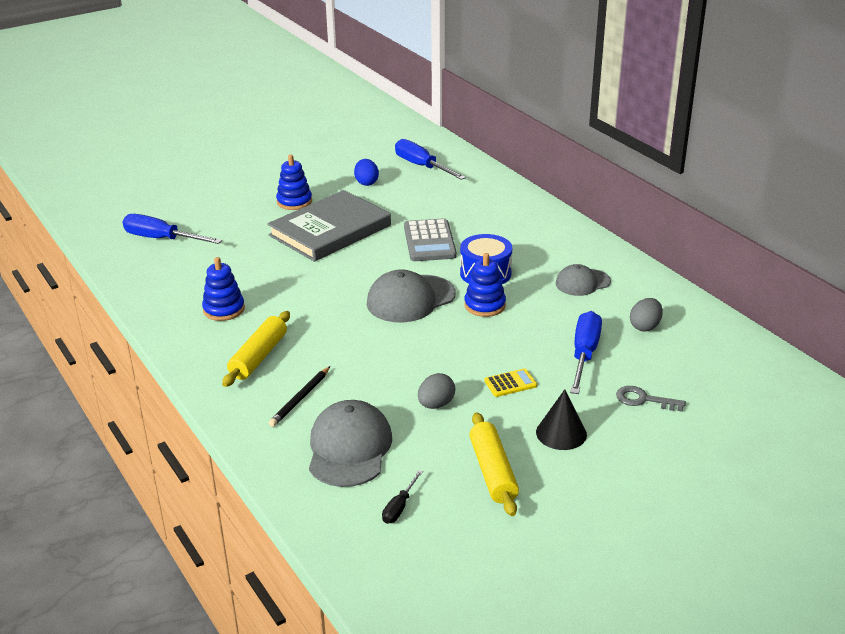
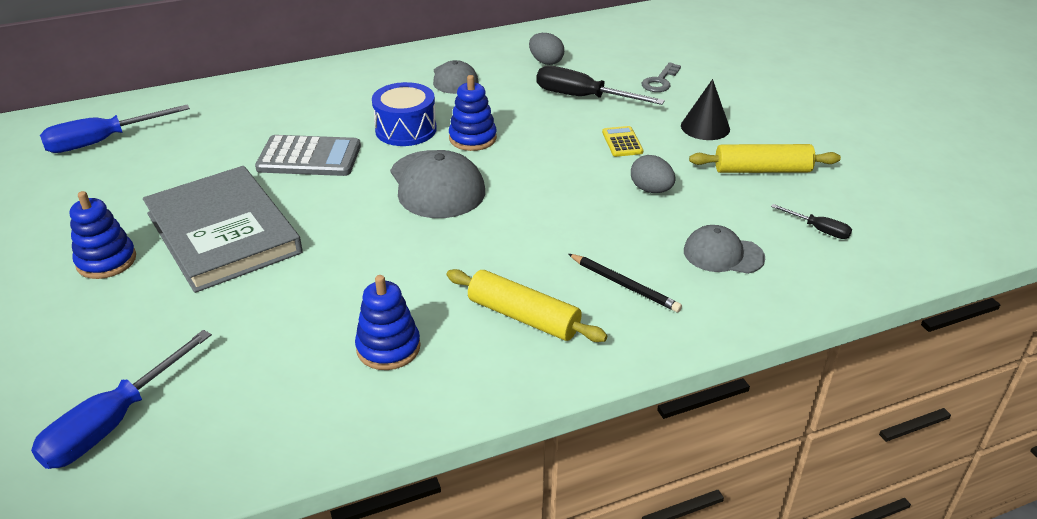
camera: 80 degrees left, 5 degrees up
grey cap [309,400,392,487] -> grey cap [684,225,765,274], size x0.62
blue egg [354,159,379,186] -> none
blue screwdriver [570,311,602,394] -> black screwdriver [536,66,665,105]

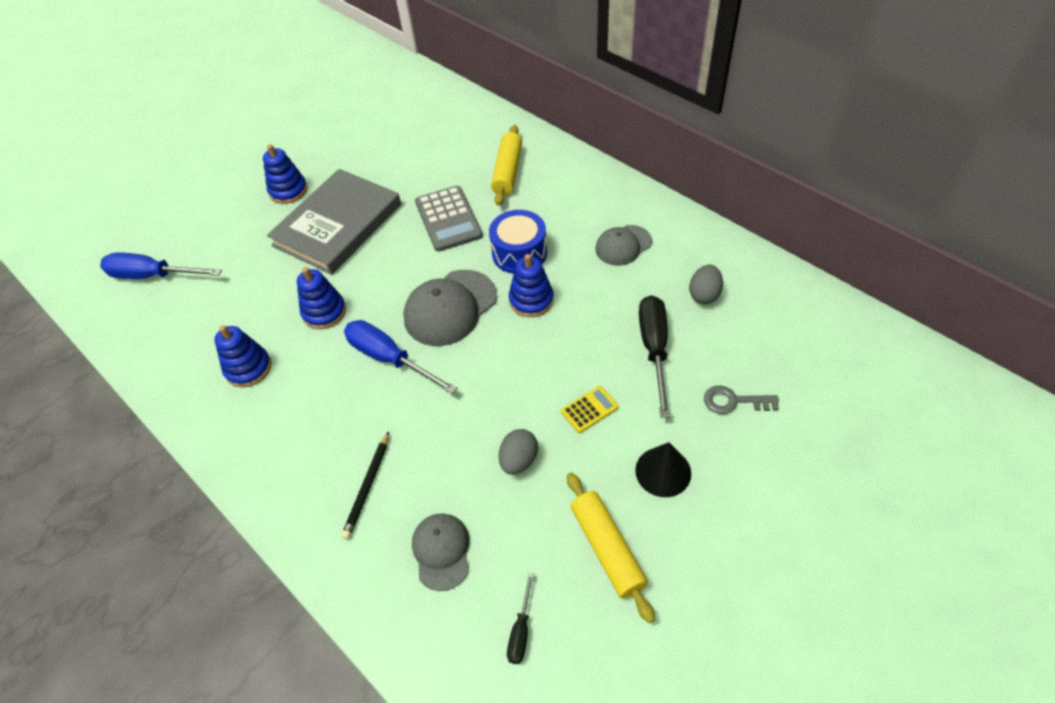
camera: 70 degrees right, 15 degrees up
blue screwdriver [40,104,190,153] -> blue screwdriver moved to [344,320,457,394]
yellow rolling pin [447,269,607,342] -> yellow rolling pin moved to [491,125,522,206]
none -> blue stacking toy [297,267,346,329]

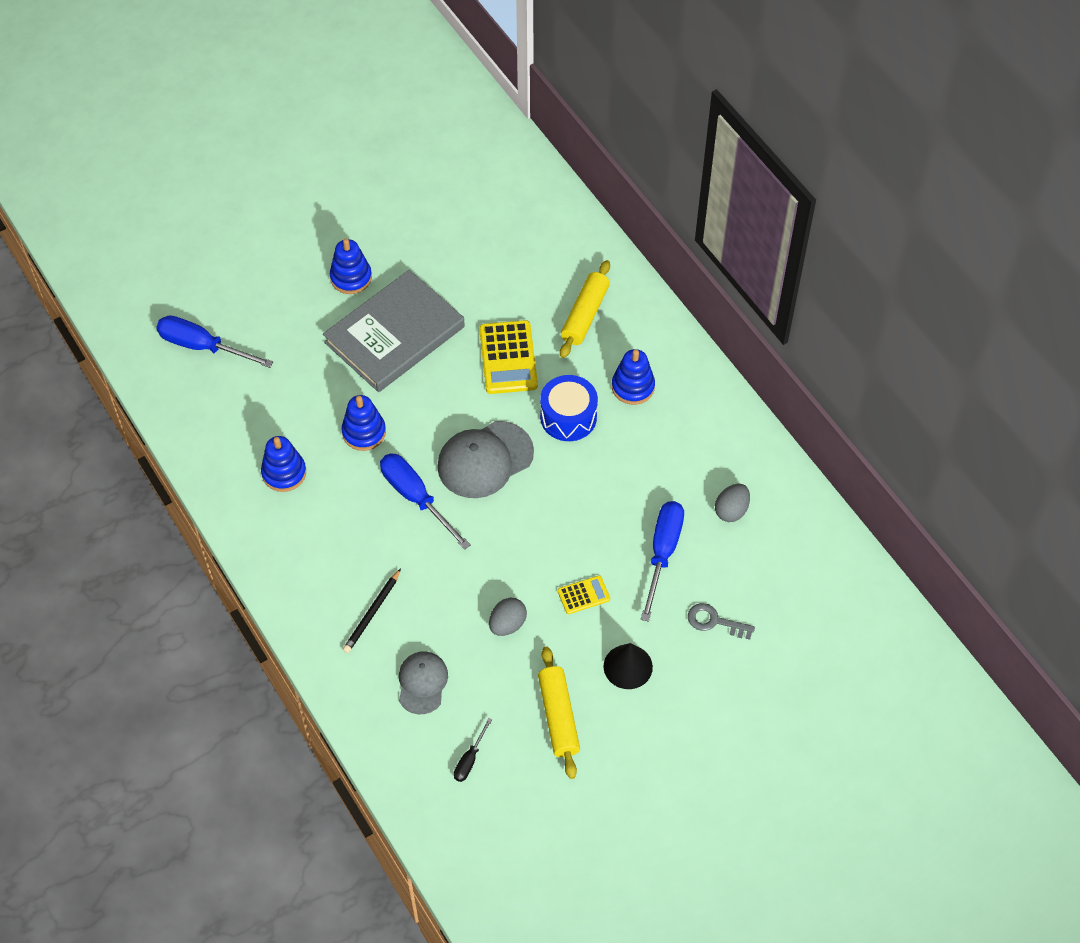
camera: 10 degrees right, 5 degrees up
grey calculator [415,186,483,252] -> yellow calculator [479,320,538,394]
blue stacking toy [509,254,554,317] -> blue stacking toy moved to [612,349,655,405]
grey cap [595,225,652,266] -> none
black screwdriver [639,295,670,418] -> blue screwdriver [641,501,684,622]

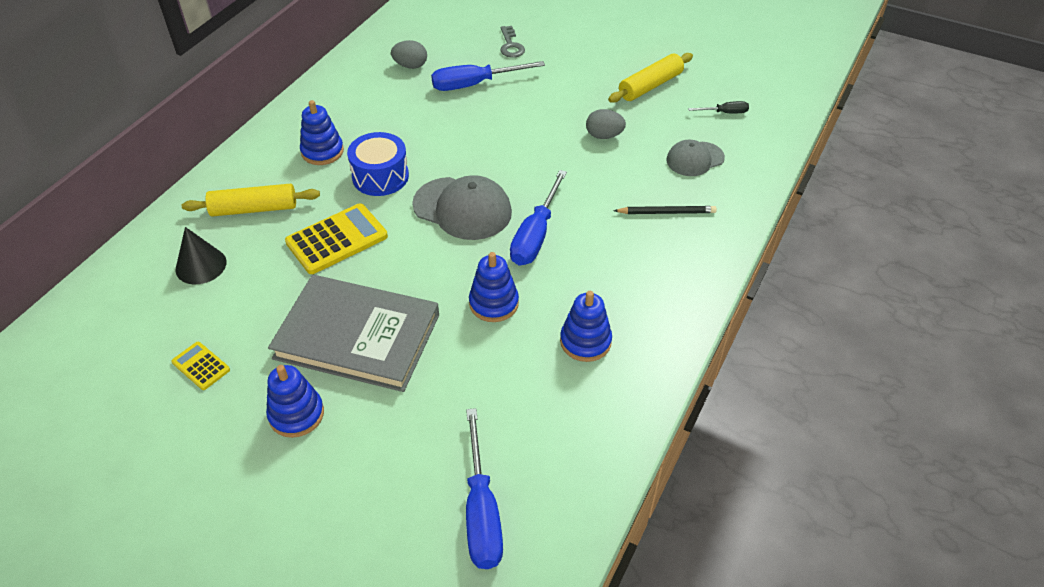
camera: 120 degrees left, 10 degrees down
yellow calculator [558,575,610,614] -> yellow calculator moved to [171,342,230,390]
black cone [604,643,653,689] -> black cone moved to [176,227,227,284]

